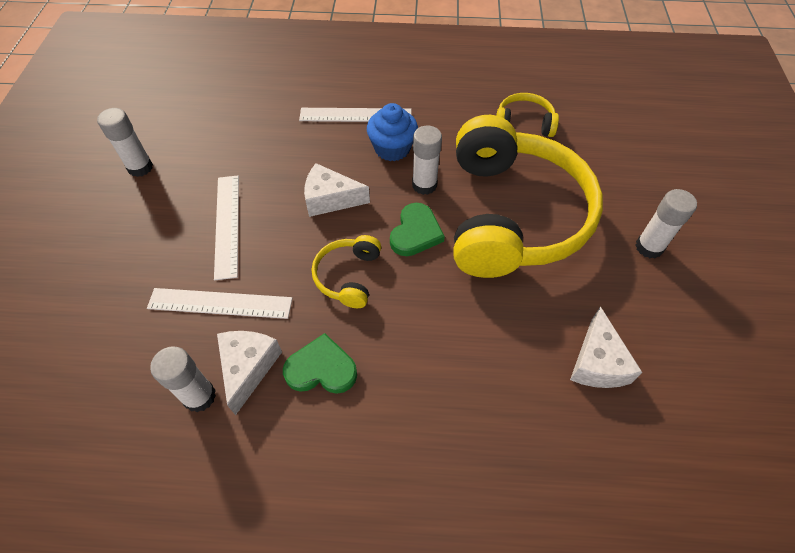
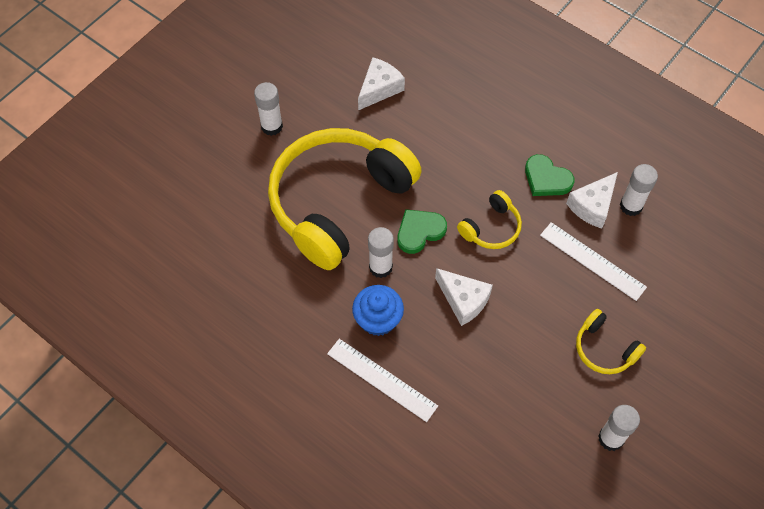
camera: 145 degrees left, 5 degrees up
white ruler [214,175,239,280] -> none
yellow headphones [496,93,559,137] -> yellow headphones moved to [576,309,646,374]

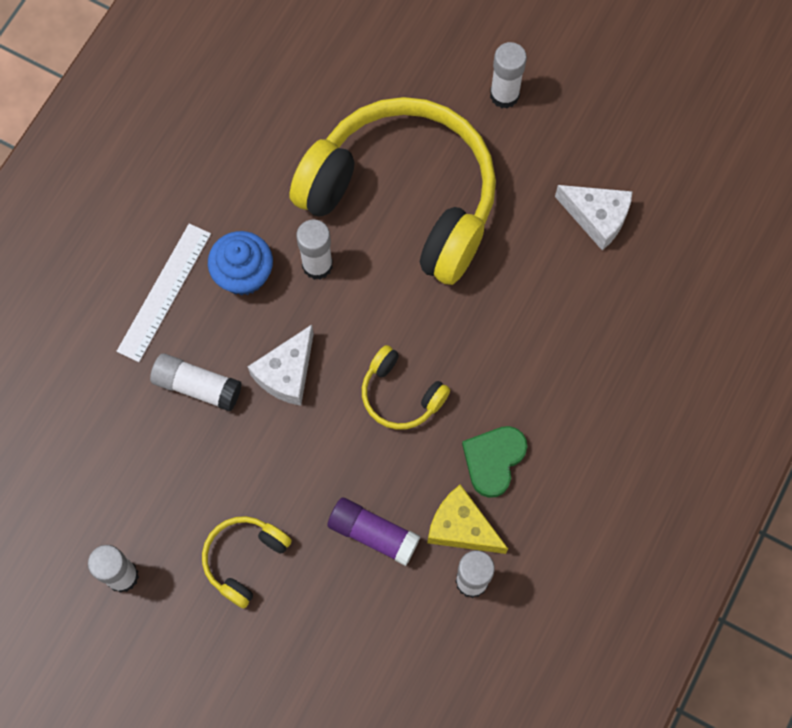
camera: 80 degrees right, 10 degrees up
green heart [398,209,447,254] -> none
white ruler [540,222,647,301] -> purple glue stick [327,498,420,566]
white cheese [566,172,618,229] -> yellow cheese [427,484,508,554]
none -> white glue stick [150,353,242,412]

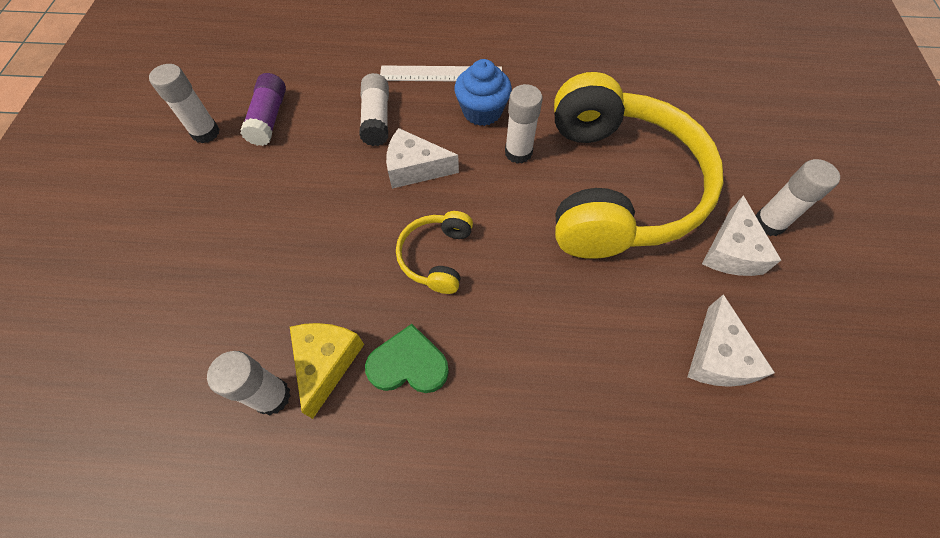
camera: 65 degrees right, 10 degrees down
yellow headphones [202,516,292,608] -> none
purple glue stick [327,498,420,566] -> purple glue stick moved to [240,73,286,146]
none -> white cheese [702,196,781,276]

